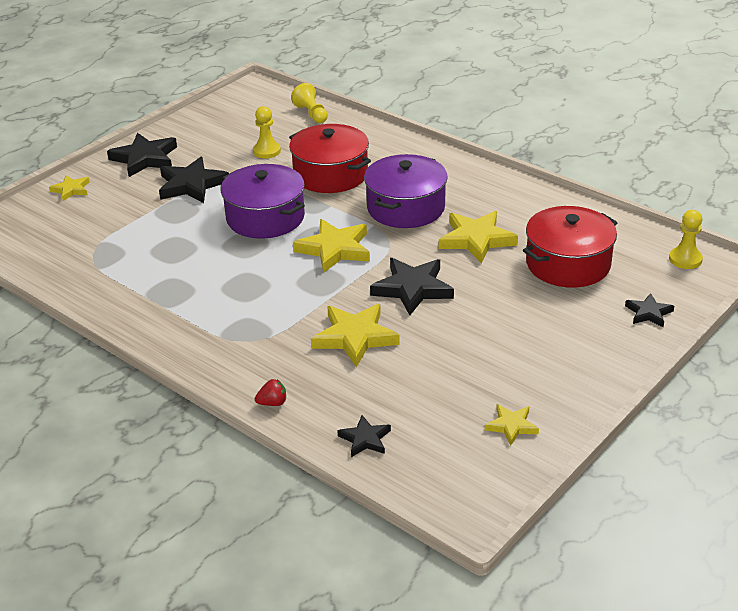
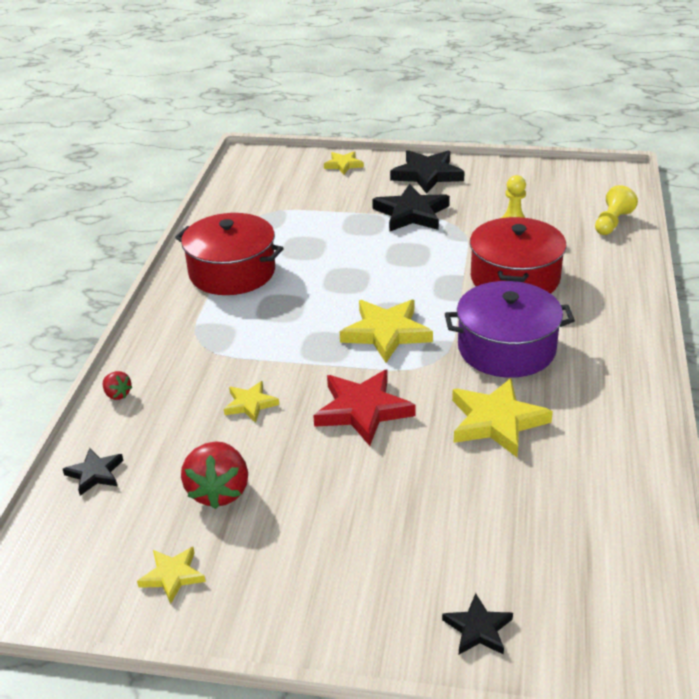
camera: 60 degrees right, 0 degrees up
purple pot [221,164,305,239] -> none
yellow star [311,304,400,367] -> yellow star [224,381,279,423], size x0.56
black star [370,258,454,315] -> red star [313,370,416,446]
red pot [523,206,617,288] -> red pot moved to [175,213,284,295]
yellow pawn [669,210,703,269] -> none
none -> red strawberry [181,441,248,509]

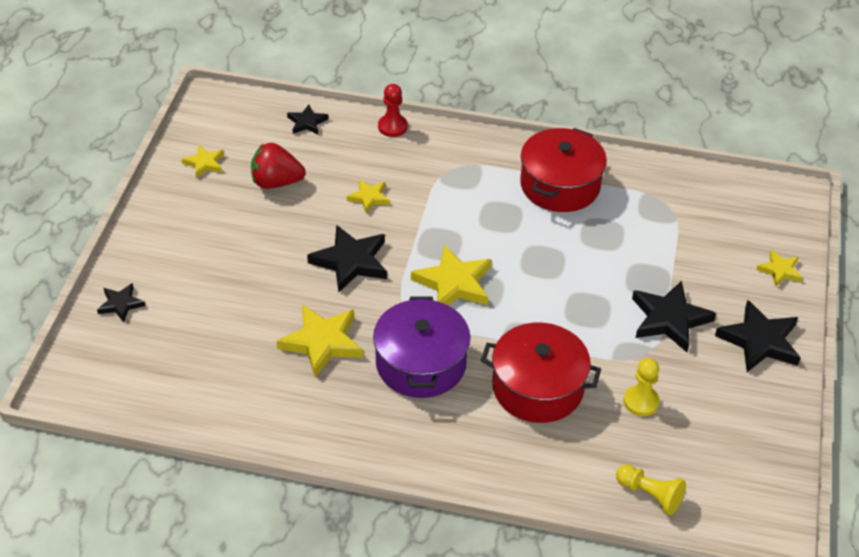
camera: 90 degrees right, 10 degrees up
red strawberry [103,371,132,400] -> red pawn [378,84,408,137]
red star [313,370,416,446] -> black star [307,225,387,292]

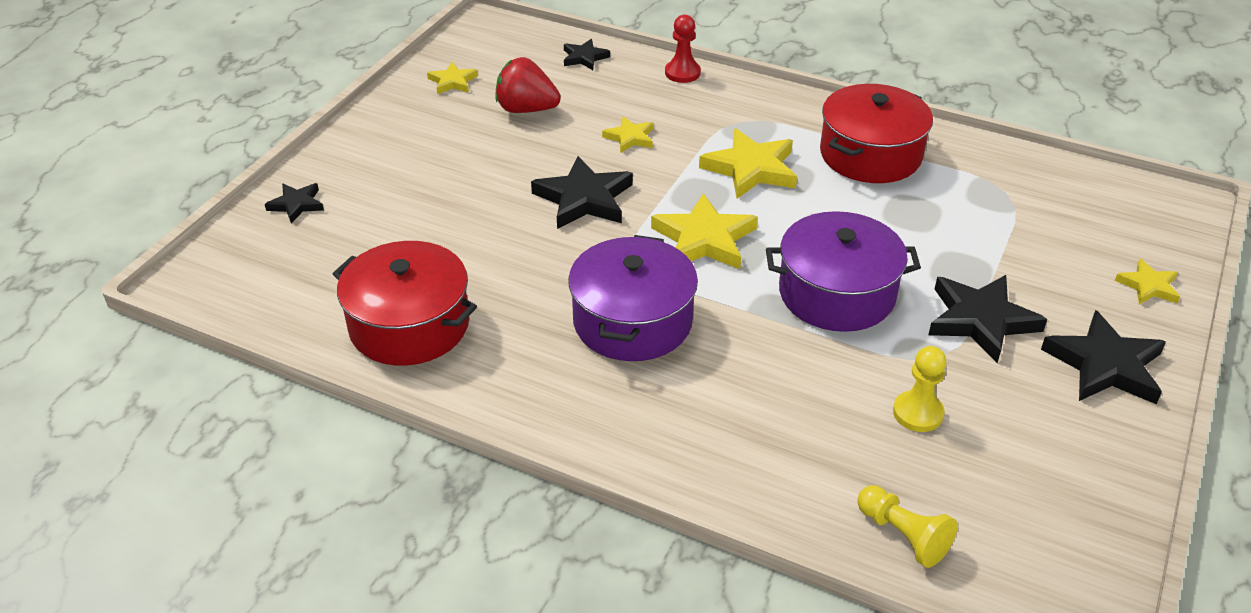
camera: 15 degrees right, 5 degrees down
yellow star [277,305,363,377] -> yellow star moved to [699,128,797,199]
red pot [481,323,601,423] -> red pot moved to [333,241,477,366]
none -> purple pot [766,211,921,332]

